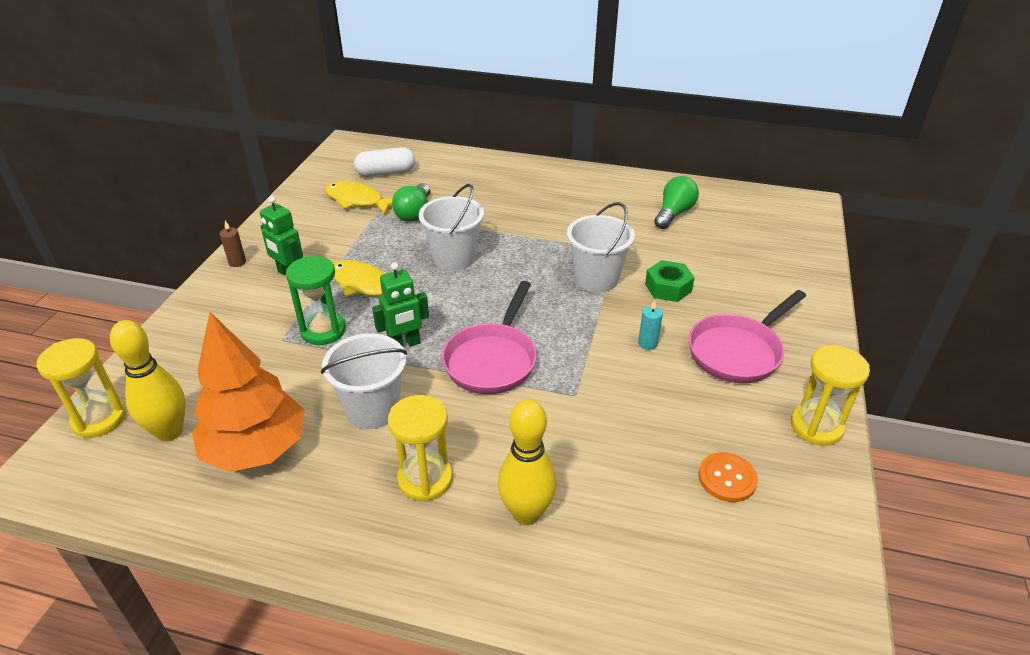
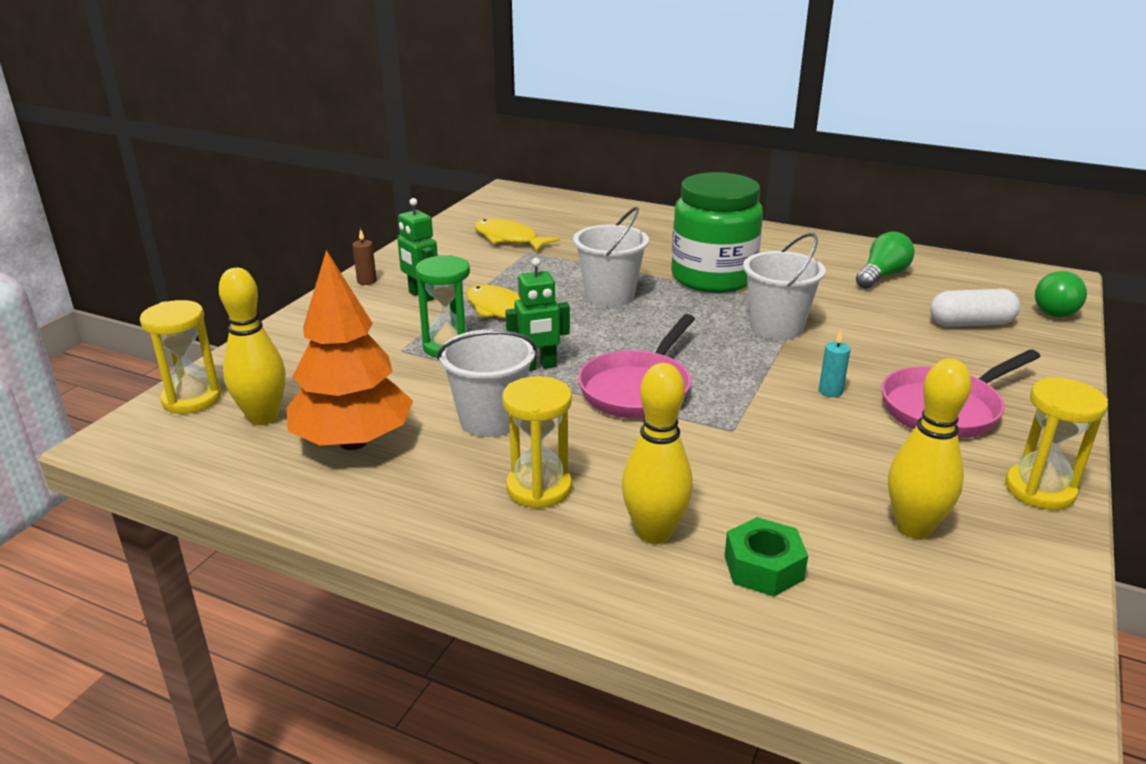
camera: 10 degrees right, 10 degrees down
white capsule [354,147,415,177] -> white capsule moved to [930,289,1020,327]
green light bulb [392,183,430,222] -> green light bulb moved to [1035,271,1087,318]
green nut [645,260,695,302] -> green nut moved to [725,517,808,596]
orange button [698,452,758,502] -> yellow bowling pin [888,359,971,539]
none -> green jar [671,172,763,293]

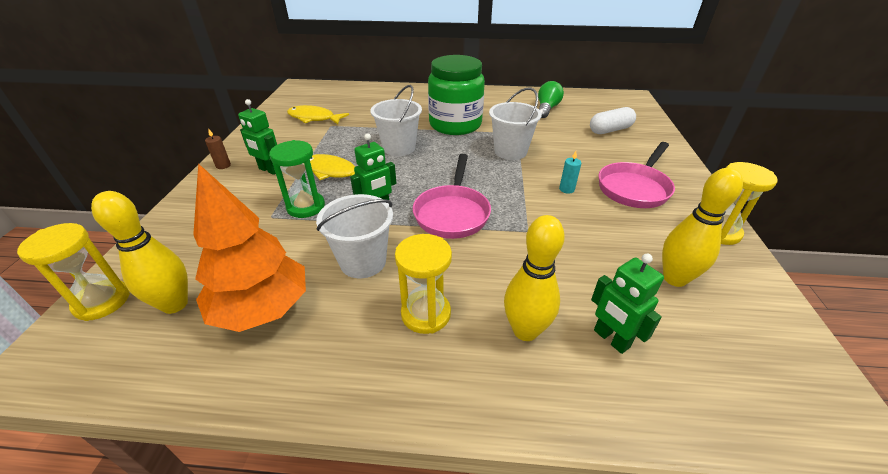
camera: 20 degrees left, 10 degrees up
green nut [725,517,808,596] -> green robot [591,254,664,354]
green light bulb [1035,271,1087,318] -> none

